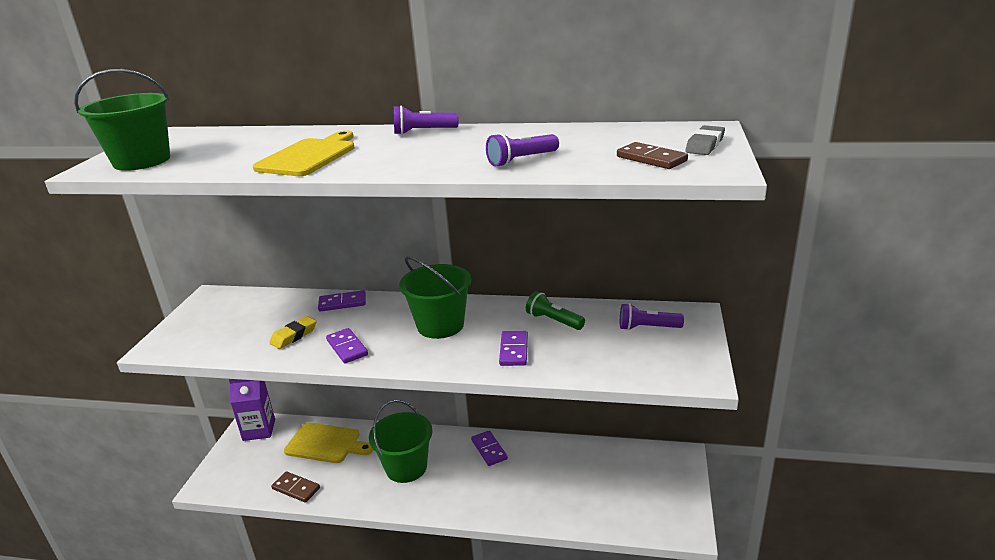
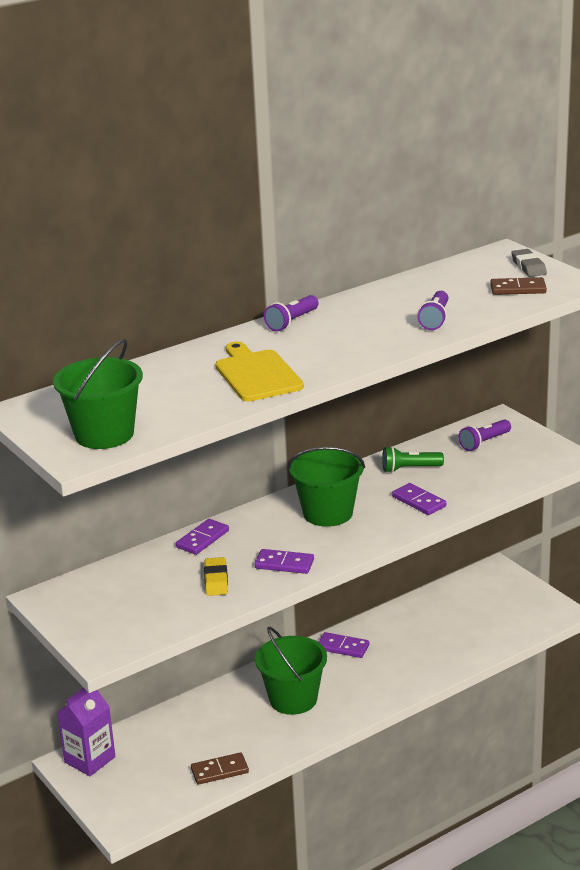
camera: 45 degrees left, 0 degrees up
yellow cutting board [284,422,374,463] -> none

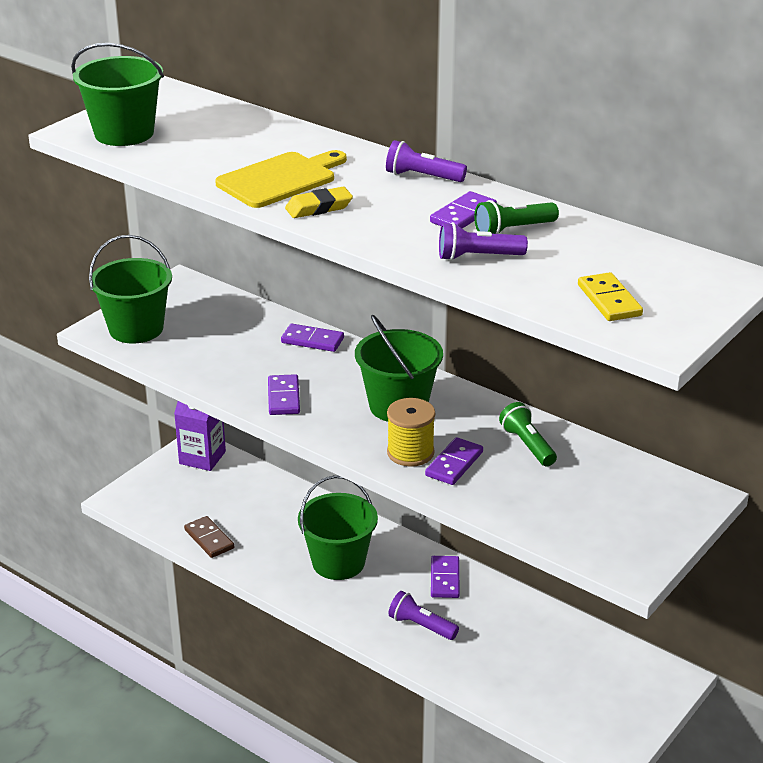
camera: 70 degrees right, 5 degrees up
yellow eraser [204,557,228,596] -> yellow eraser moved to [285,187,353,218]
purple flashlight [458,419,511,451] -> purple flashlight moved to [388,591,459,640]
brown domino [490,277,547,295] -> yellow domino [578,272,643,321]
grey eraser [511,249,547,277] -> none
none -> green bucket [89,235,172,343]
none -> yellow spool [387,398,435,467]
none -> purple domino [430,191,497,229]
none -> green flashlight [474,200,559,234]

